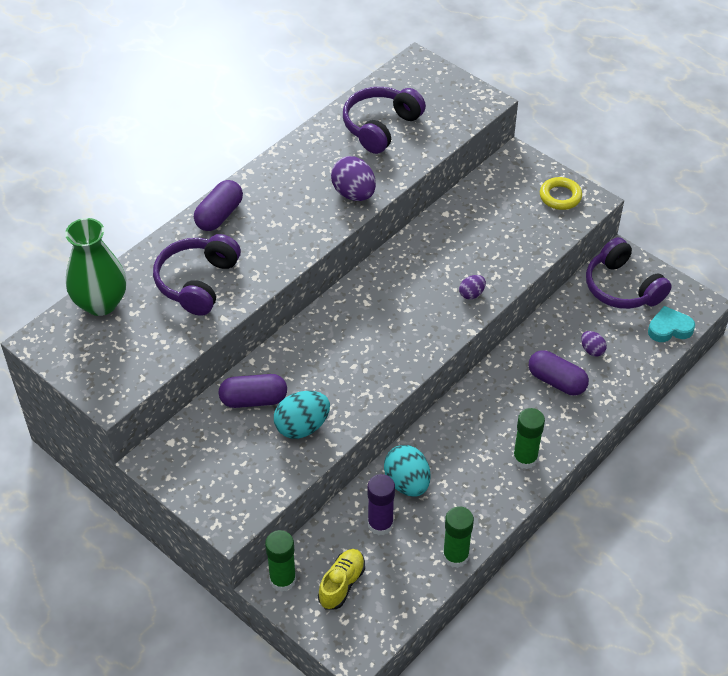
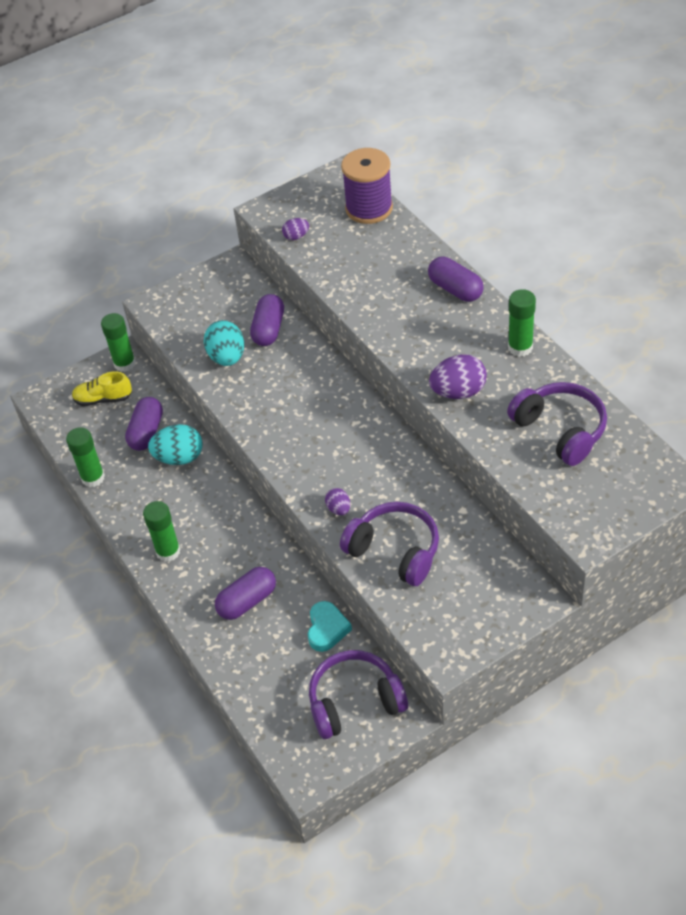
camera: 110 degrees right, 0 degrees up
green vase [65,218,126,316] -> purple spool [341,148,393,224]
purple headphones [153,234,241,316] -> purple headphones moved to [340,502,439,586]
yellow shoe [318,549,365,609] -> yellow shoe turned 135 degrees clockwise [72,371,132,406]
purple glue stick [367,474,395,535] -> purple capsule [125,397,163,451]
yellow ring [540,177,582,210] -> none
purple egg [581,331,607,357] -> purple egg moved to [282,218,309,240]
turquoise heart [648,306,695,342] -> turquoise heart moved to [308,601,352,652]
none -> green glue stick [508,289,536,357]

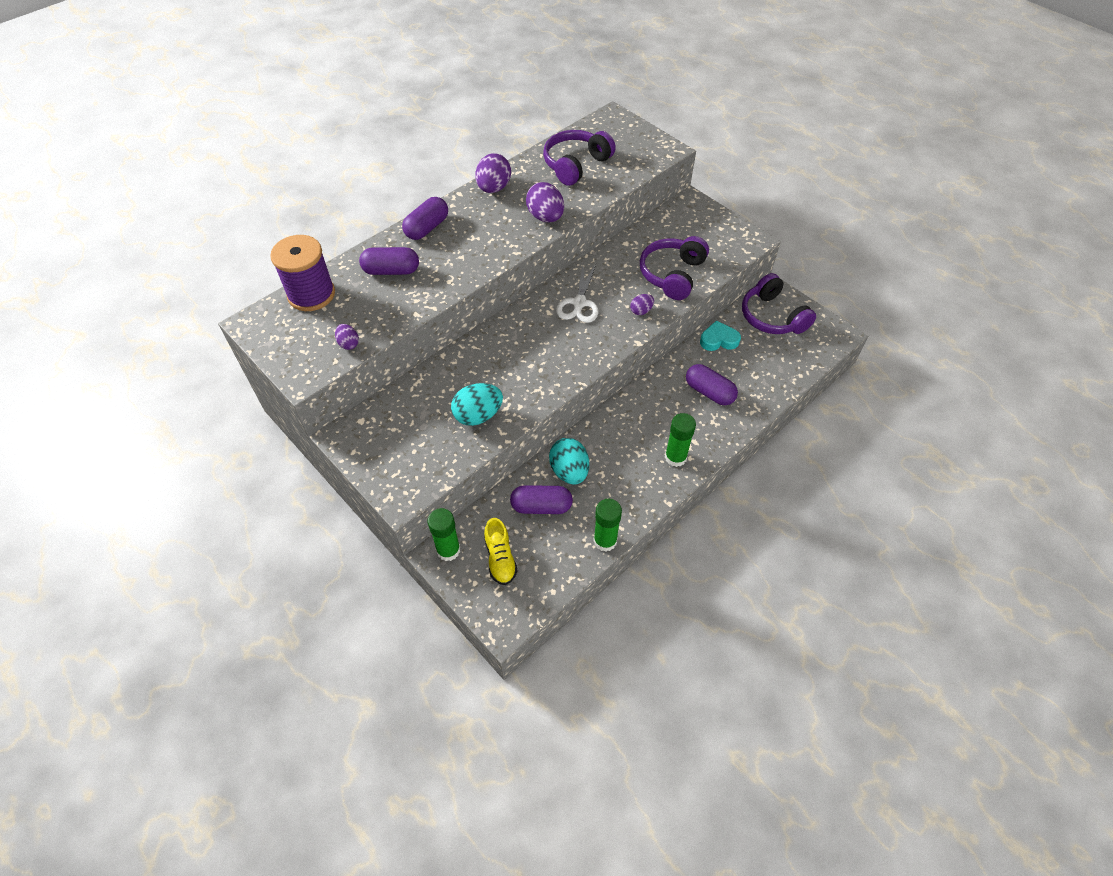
camera: 105 degrees left, 5 degrees up
purple capsule [250,294,284,346] -> purple capsule moved to [359,247,419,275]
green glue stick [508,289,536,357] -> purple egg [475,154,511,193]
none -> white scissors [556,264,598,323]

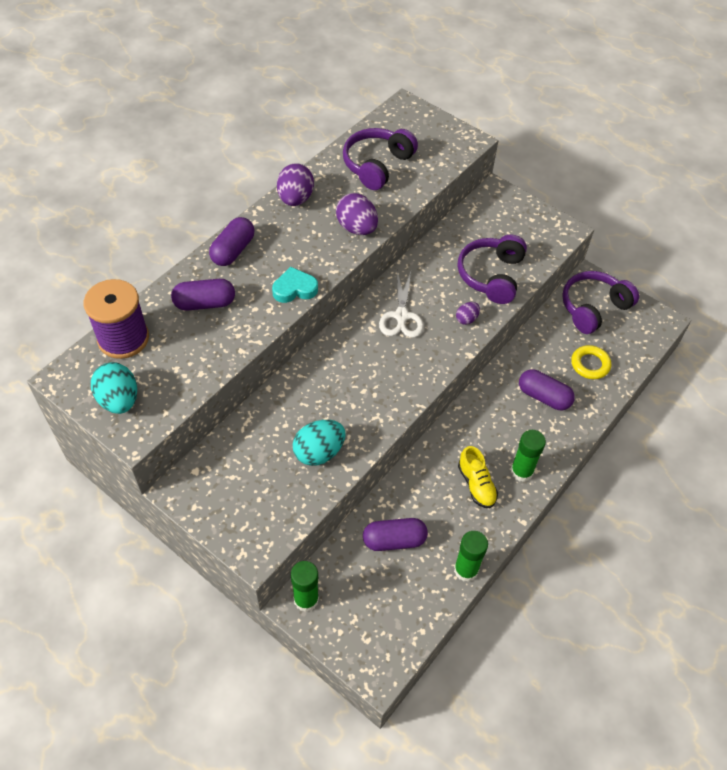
camera: 10 degrees left, 0 degrees up
purple egg [335,324,359,350] -> none
yellow shoe [484,518,518,585] -> yellow shoe moved to [458,446,498,508]
turquoise egg [549,438,589,485] -> turquoise egg moved to [91,362,137,414]
turquoise heart [700,320,741,351] -> turquoise heart moved to [272,267,318,303]
purple headphones [742,273,816,334] -> purple headphones turned 90 degrees clockwise [562,271,639,334]
none -> yellow ring [571,345,611,379]

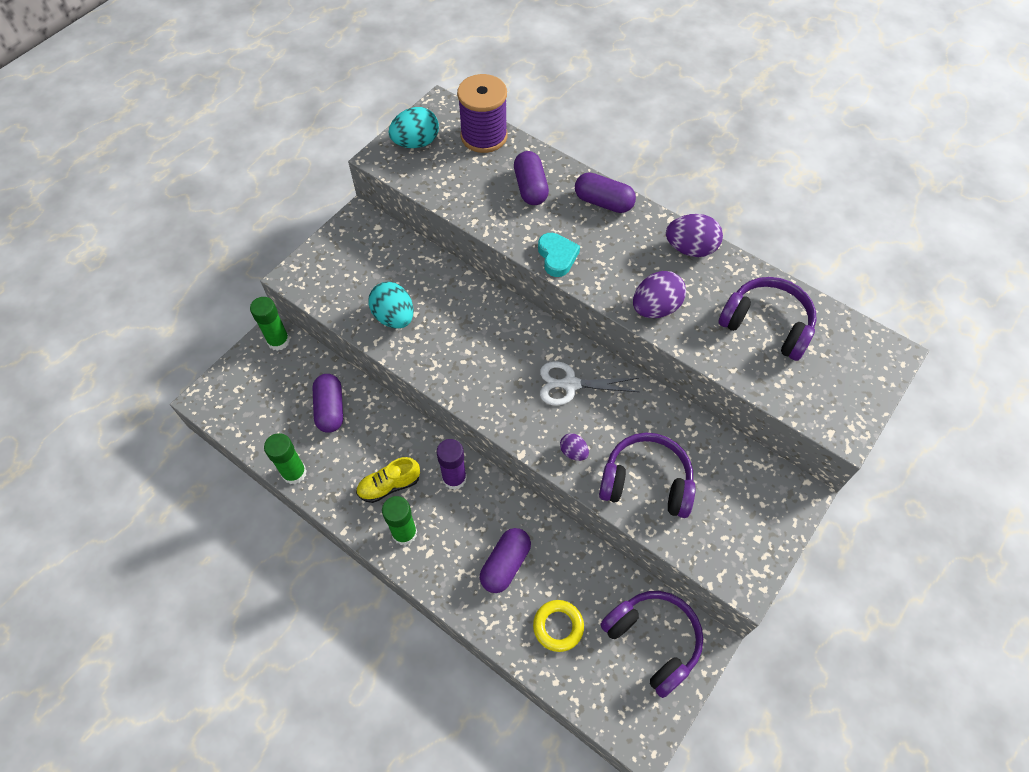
camera: 90 degrees right, 5 degrees up
none -> purple glue stick [436,439,467,490]

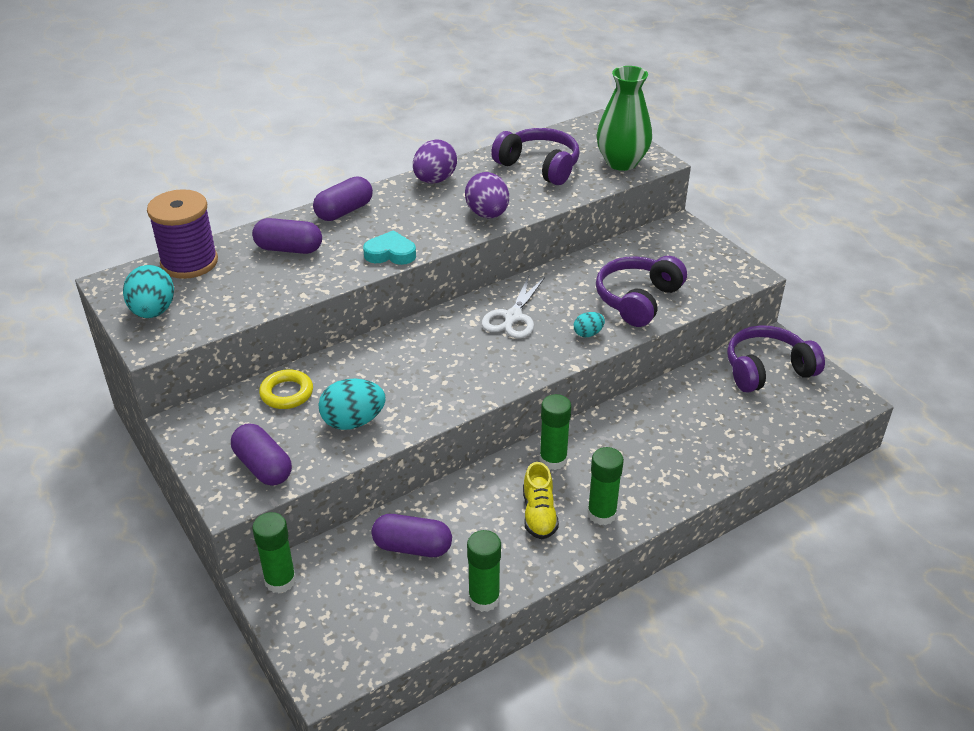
camera: 70 degrees left, 20 degrees down
purple glue stick [436,439,467,490] -> green glue stick [539,394,571,470]
purple capsule [480,528,531,593] -> purple capsule moved to [231,423,292,486]
yellow ring [533,600,584,652] -> yellow ring moved to [259,369,313,409]
purple egg [560,433,589,461] -> turquoise egg [574,312,605,338]
purple headphones [718,277,817,361] -> purple headphones turned 75 degrees clockwise [491,128,580,185]
none -> green vase [597,66,652,171]

